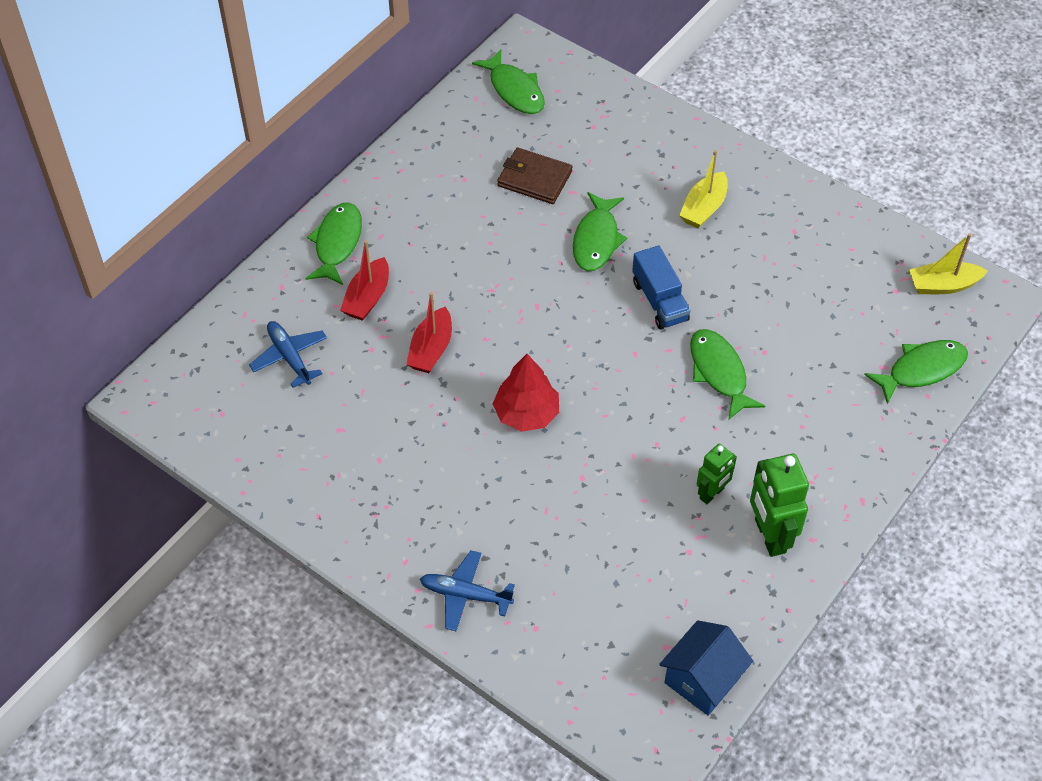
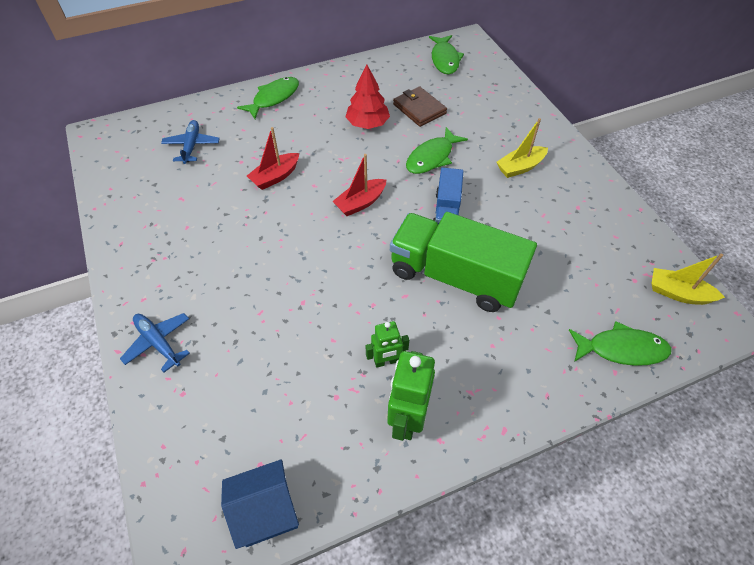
camera: 30 degrees right, 0 degrees up
red boat [340,240,389,321] -> red boat moved to [332,154,386,216]
red tree [493,354,559,432] -> red tree moved to [345,64,390,129]
green fish [690,329,765,420] -> green truck [390,212,537,312]

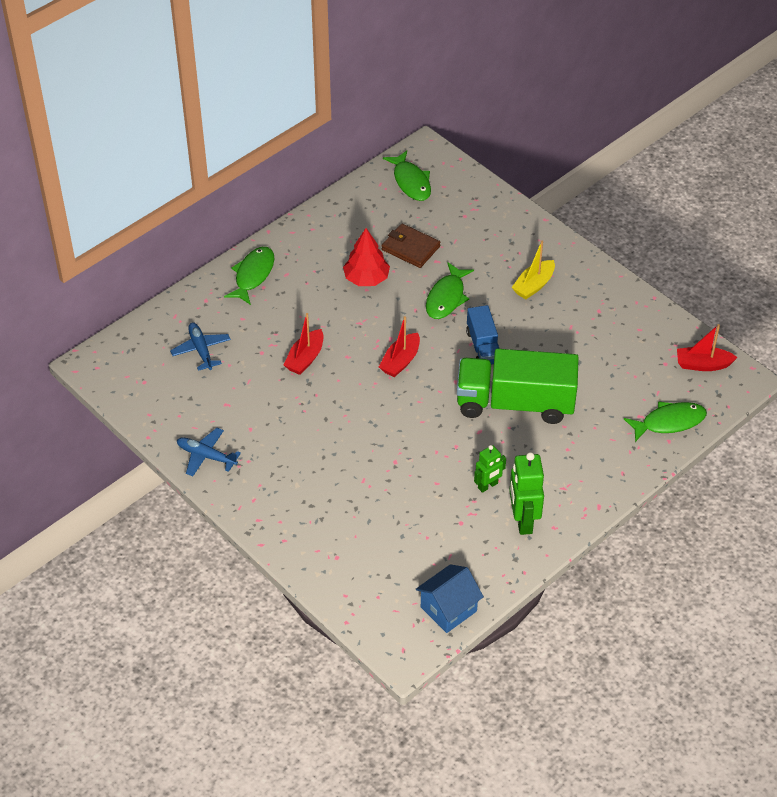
camera: 20 degrees left, 5 degrees down
blue plane [120,313,190,372] -> blue plane moved to [177,428,241,476]
yellow boat [652,254,725,305] -> red boat [677,324,738,371]

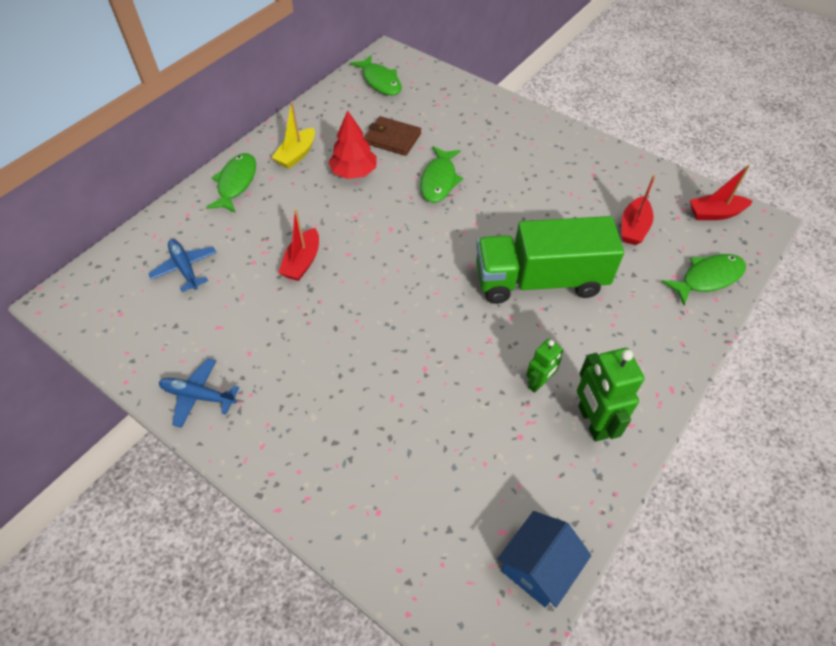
camera: 10 degrees left, 5 degrees up
red boat [379,316,420,377] -> red boat moved to [622,175,656,245]
blue truck [466,305,500,365] -> none
yellow boat [511,241,555,299] -> yellow boat moved to [271,102,315,169]

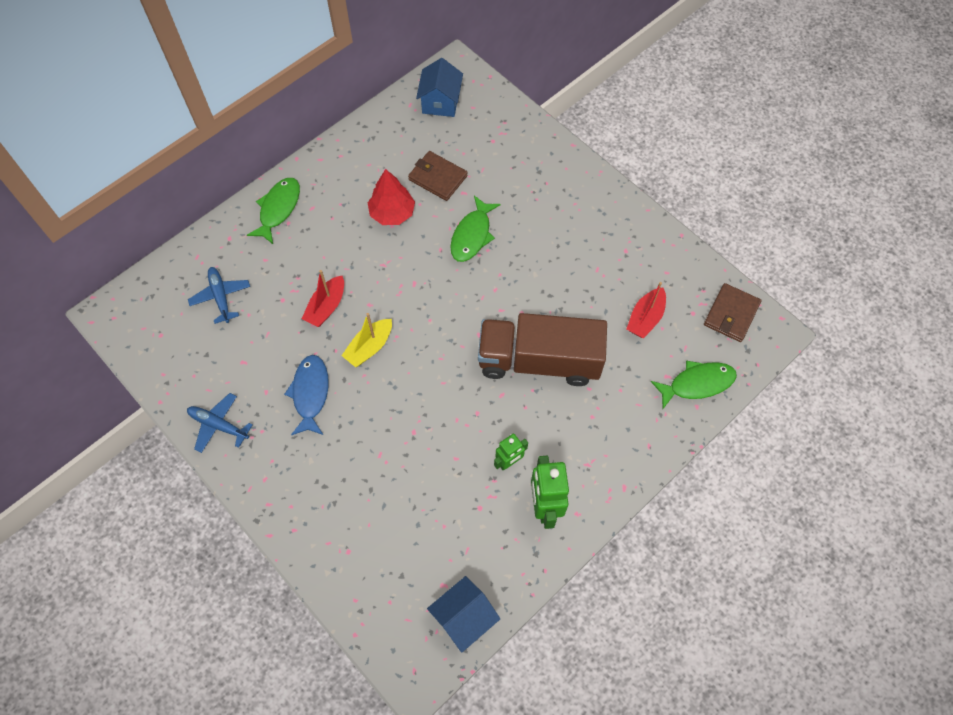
camera: 10 degrees right, 10 degrees up
yellow boat [271,102,315,169] -> yellow boat moved to [341,313,392,367]
green fish [350,55,402,96] -> blue house [416,58,463,117]
green truck [476,216,624,304] -> brown truck [478,313,607,386]
red boat [690,165,753,220] -> brown wallet [704,283,761,342]
none -> blue fish [284,355,329,435]

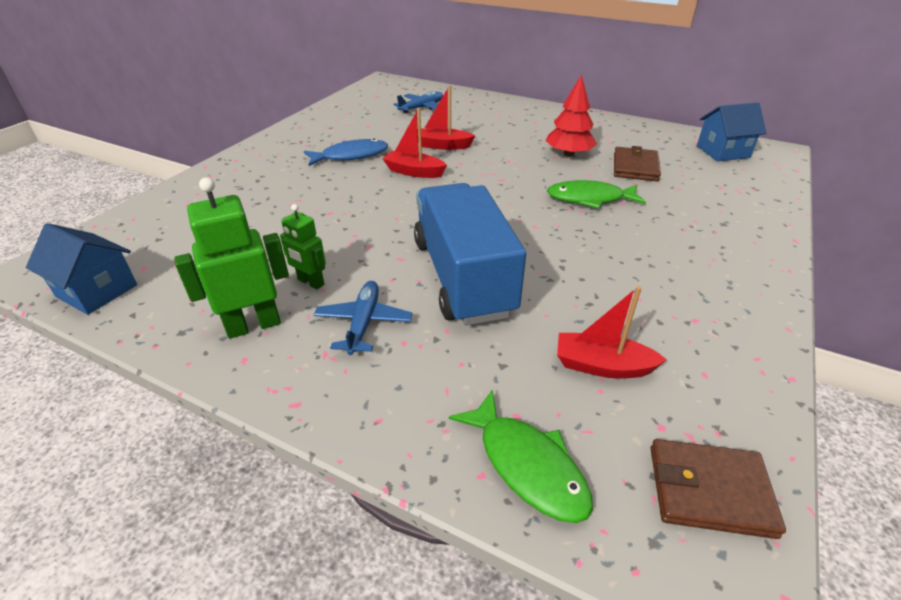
camera: 70 degrees right, 25 degrees down
blue plane [187,393,253,453] -> blue plane moved to [314,281,412,355]
green fish [247,178,300,244] -> none
yellow boat [341,313,392,367] -> red boat [383,108,447,178]
brown truck [478,313,607,386] -> blue truck [414,183,526,326]

